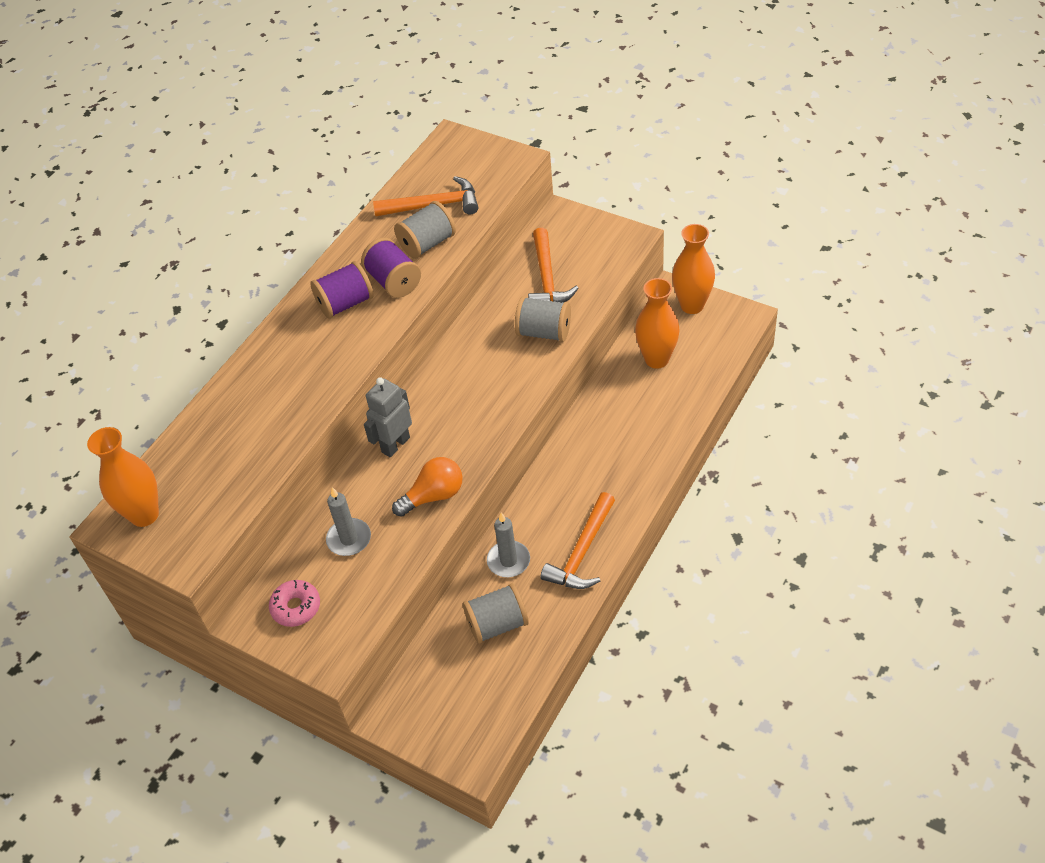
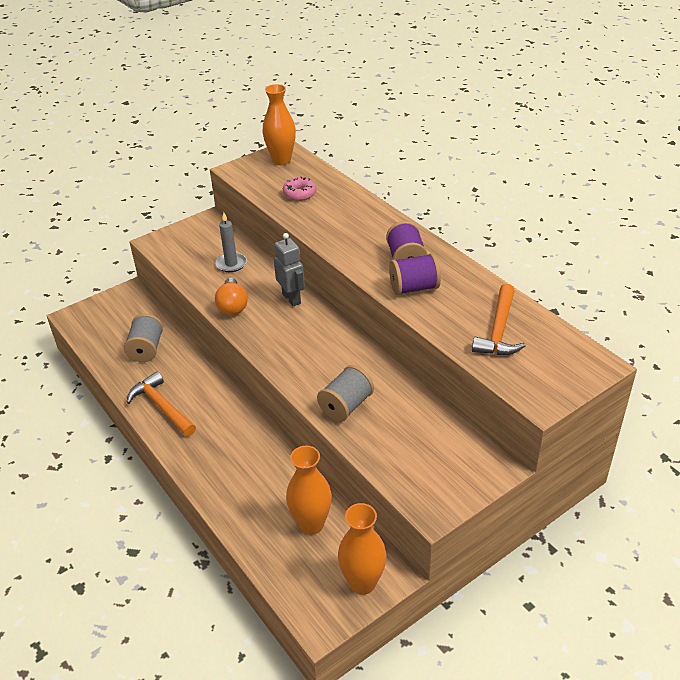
camera: 110 degrees right, 10 degrees down
pink donut [269,580,320,627] -> pink donut moved to [283,177,317,201]
grey spool [394,201,456,259] -> none
grey candle [487,512,530,577] -> none
orange hammer [528,228,579,303] -> none

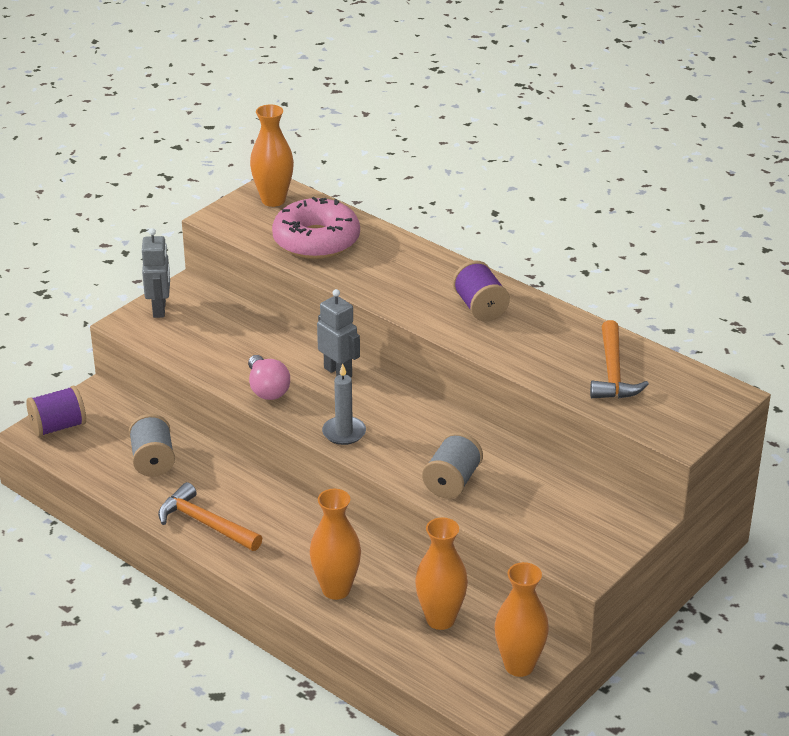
camera: 15 degrees left, 5 degrees down
grey candle [215,212,247,272] -> grey candle moved to [322,364,366,445]
orange light bulb [215,278,248,315] -> pink light bulb [248,355,290,400]
pink donut [283,177,317,201] -> pink donut [272,197,360,259], size x2.00
purple spool [389,253,441,295] -> purple spool moved to [26,386,86,437]
none -> grey robot [142,228,170,318]
none -> orange vase [310,489,361,600]

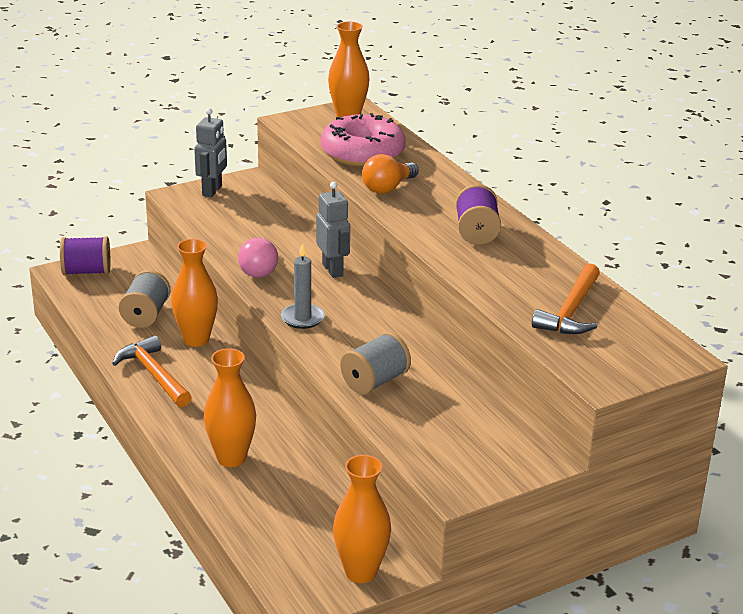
camera: 20 degrees right, 5 degrees down
orange vase [415,517,468,630] -> orange vase moved to [171,239,218,347]
none -> orange light bulb [362,154,419,194]

